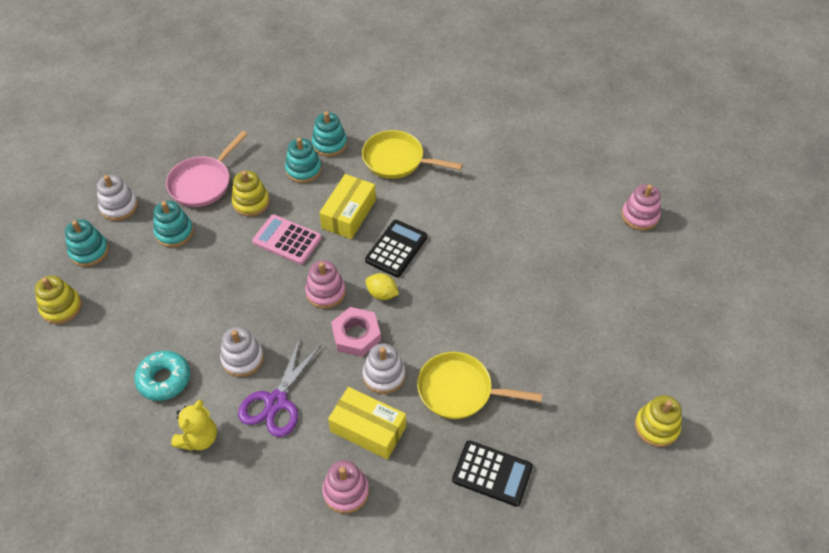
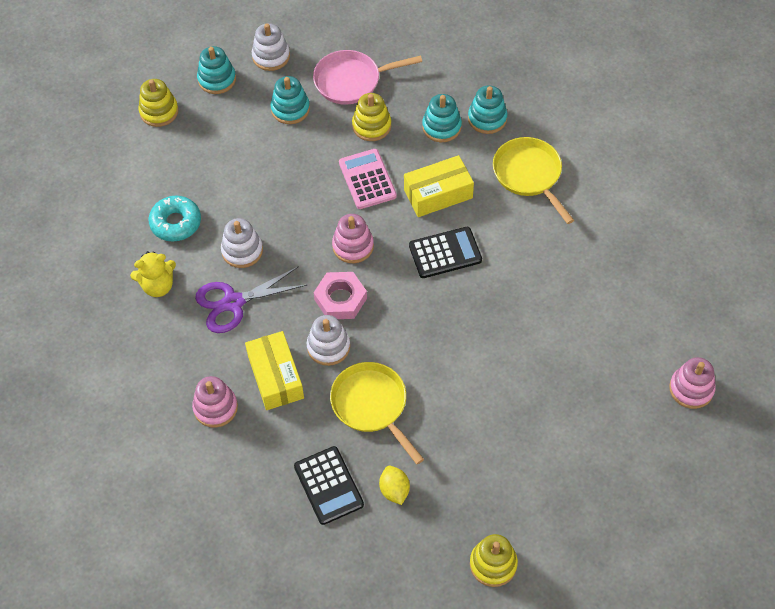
camera: 45 degrees right, 5 degrees up
yellow lemon [365,273,399,300] -> yellow lemon moved to [379,466,410,505]

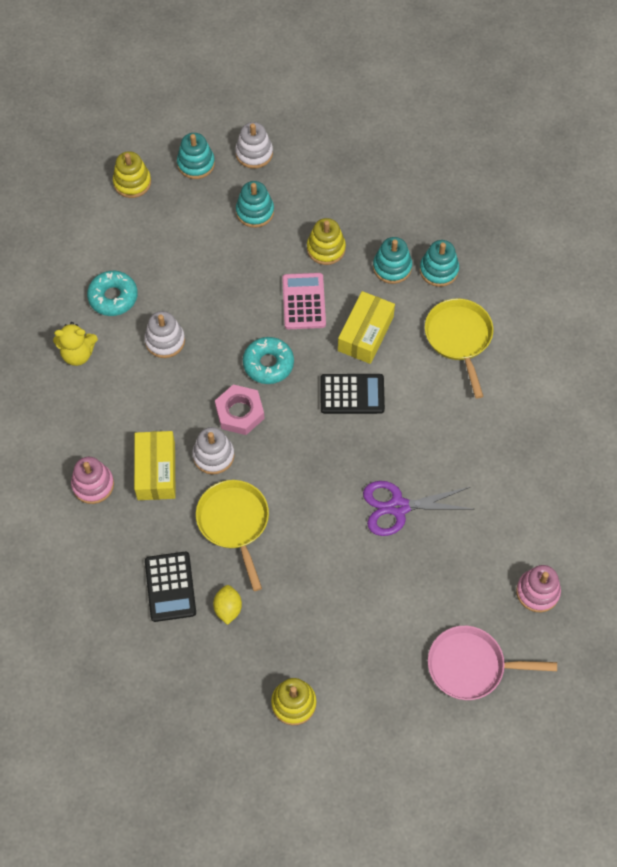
camera: 15 degrees right, 5 degrees up
purple scissors [195,266,307,333] -> purple scissors moved to [363,481,473,536]
pink pan [313,50,422,105] -> pink pan moved to [428,626,557,700]
pink stacking toy [332,214,374,263] -> turquoise donut [243,337,294,384]
yellow box [404,155,474,217] -> yellow box turned 60 degrees counterclockwise [338,291,395,364]

